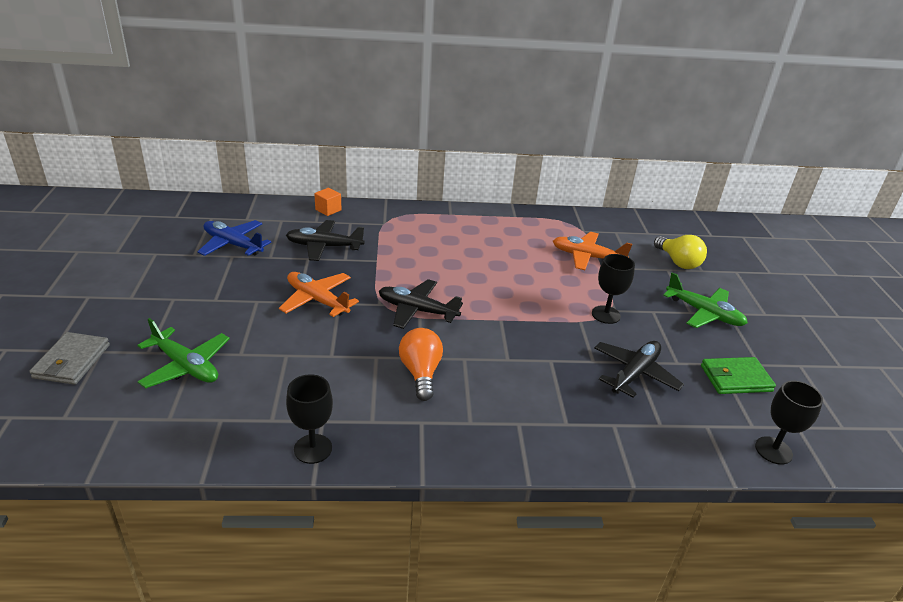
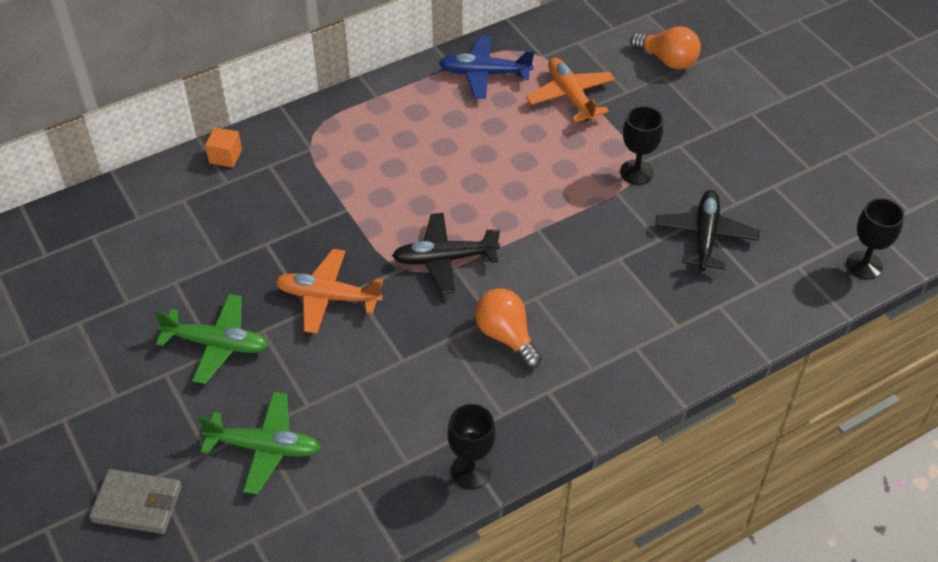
camera: 25 degrees left, 15 degrees up
grey wallet [29,332,110,385] -> grey wallet turned 60 degrees counterclockwise [89,469,182,534]
blue plane [197,220,271,256] -> blue plane moved to [439,36,534,99]
black plane [286,220,365,261] -> none
orange plane [553,232,632,270] -> orange plane turned 75 degrees clockwise [526,58,615,122]
yellow light bulb [654,235,707,269] -> orange light bulb [630,26,701,69]
green plane [663,272,748,328] -> green plane moved to [155,294,269,384]
green wallet [701,357,776,394] -> none

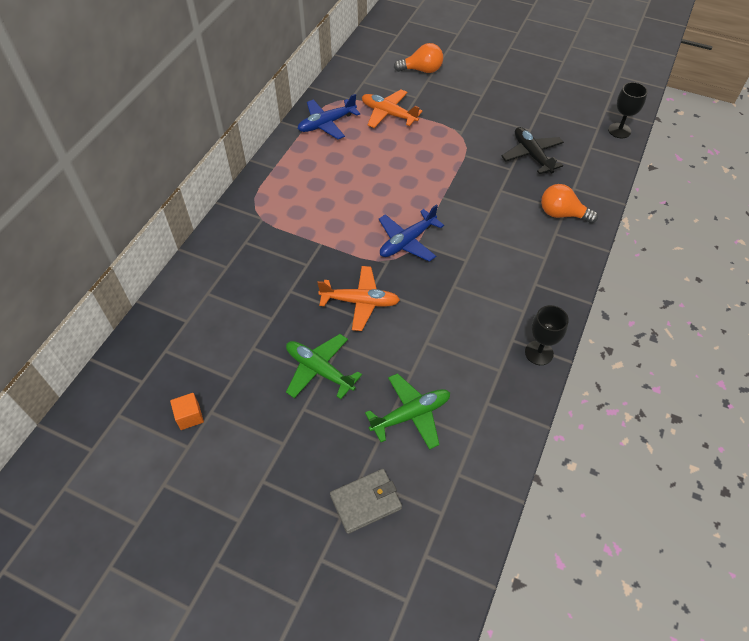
camera: 35 degrees left, 5 degrees up
green plane [155,294,269,384] -> green plane turned 120 degrees counterclockwise [286,334,362,399]
orange cube [205,128,242,167] -> orange cube moved to [170,393,204,430]
orange plane [275,249,383,334] -> orange plane turned 150 degrees counterclockwise [317,266,400,331]
black plane [392,213,500,294] -> blue plane [379,204,444,262]
orange light bulb [475,288,542,368] -> orange light bulb moved to [541,184,598,223]
black goblet [620,106,663,185] -> none

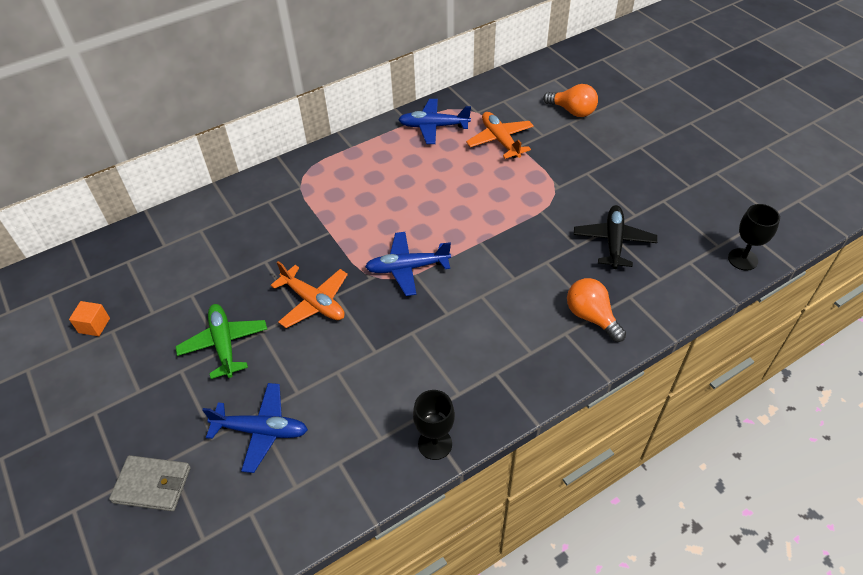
camera: 35 degrees right, 5 degrees down
green plane [365,373,450,450] -> blue plane [202,383,308,473]

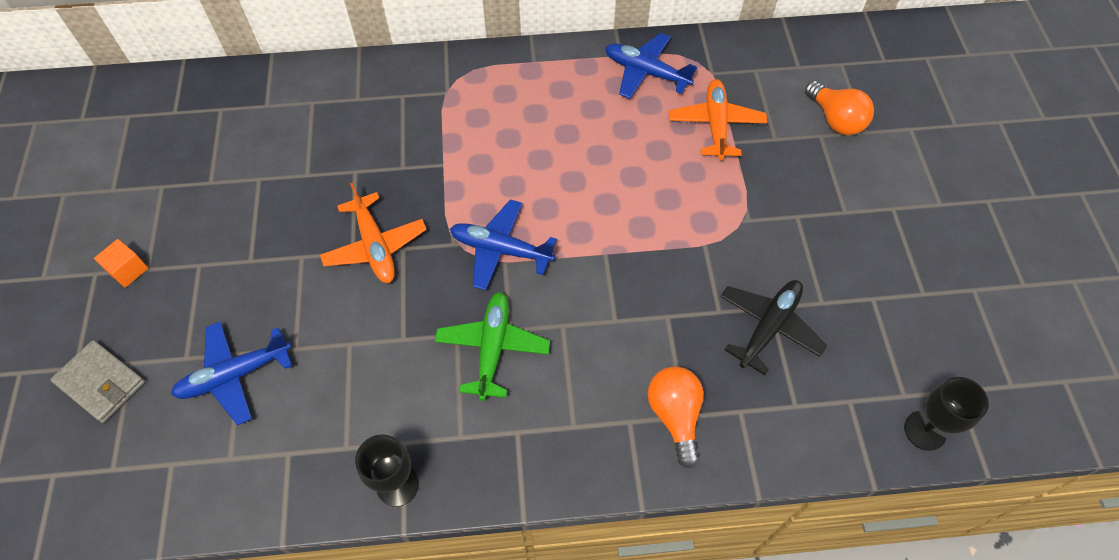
camera: 25 degrees right, 10 degrees up
orange cube [69,301,110,336] -> orange cube moved to [94,239,148,288]
green plane [175,304,267,379] -> green plane moved to [435,292,550,401]
blue plane [202,383,308,473] -> blue plane turned 120 degrees clockwise [171,322,292,425]

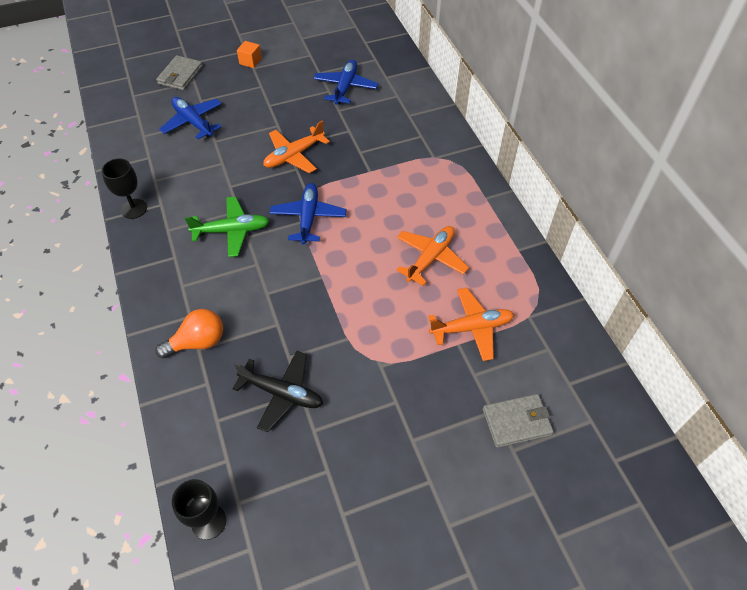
camera: 75 degrees right, 5 degrees down
blue plane [605,33,697,99] -> blue plane moved to [313,59,378,105]
orange light bulb [805,81,874,135] -> grey wallet [483,394,554,448]
none -> orange plane [396,226,469,286]

